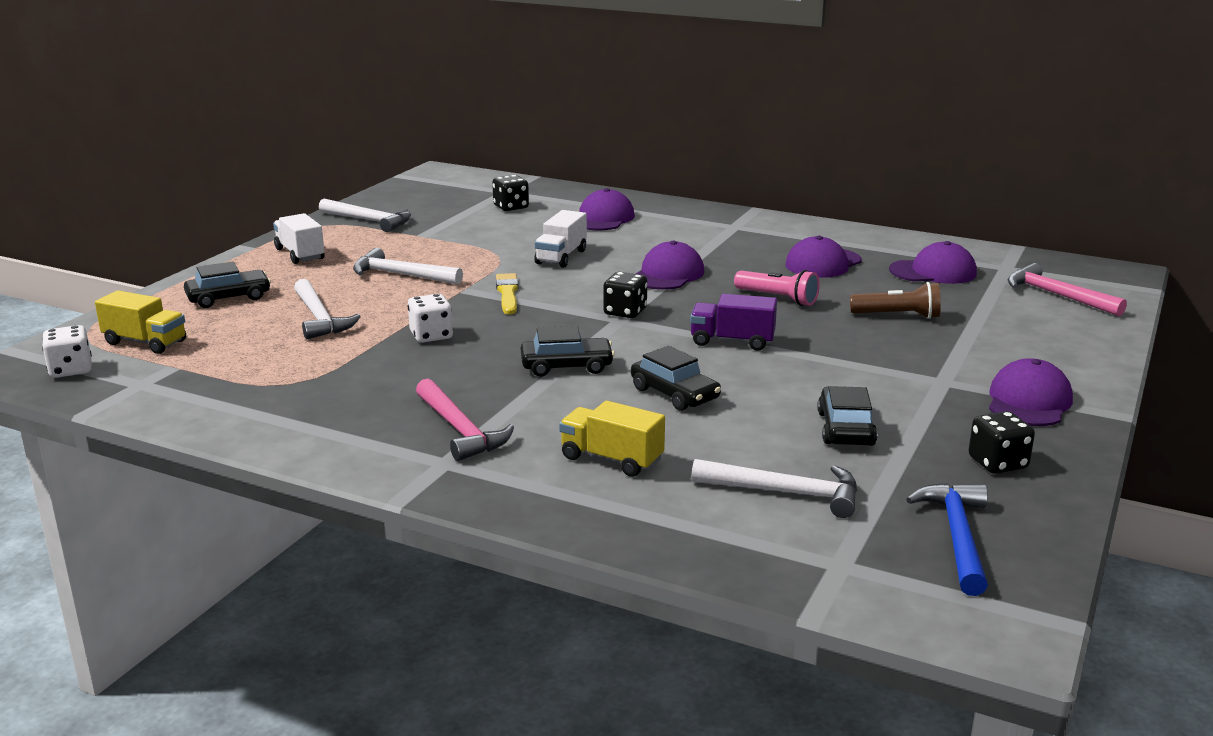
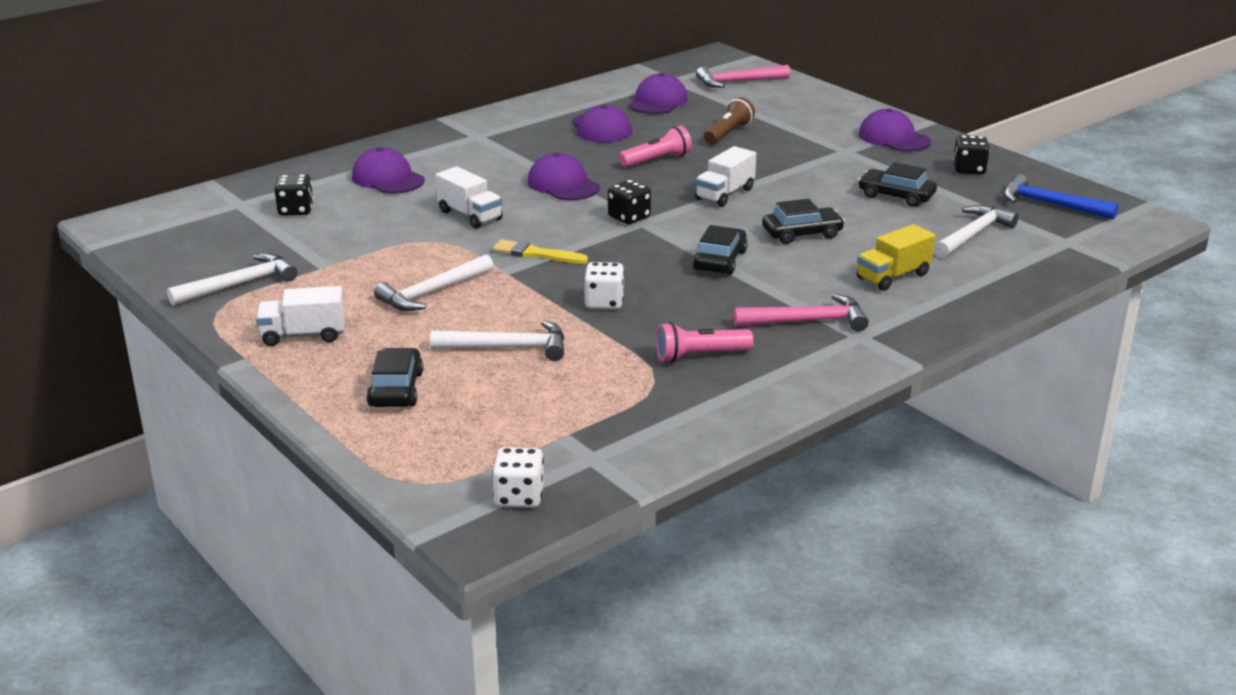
camera: 65 degrees left, 5 degrees up
yellow truck [95,290,186,354] -> none
purple truck [690,294,777,351] -> white truck [695,146,756,207]
none -> pink flashlight [656,322,754,363]

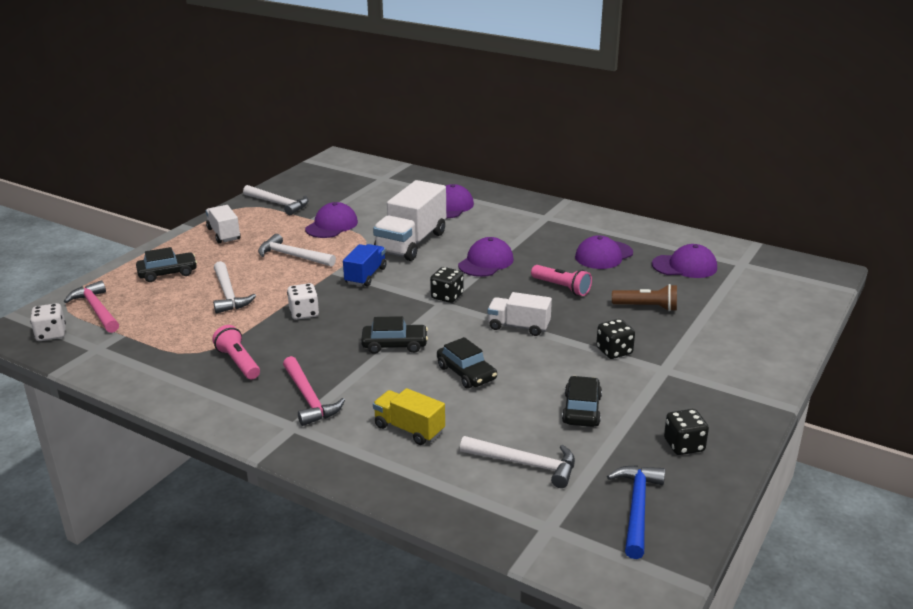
camera: 70 degrees right, 0 degrees up
black dice [274,174,313,216] -> black dice moved to [596,319,635,359]
white truck [435,166,503,228] -> white truck [373,180,446,261], size x1.74
yellow brush [493,239,588,264] -> blue truck [343,244,387,287]
pink hammer [696,65,790,88] -> pink hammer moved to [64,281,119,333]
purple cap [858,108,931,151] -> purple cap moved to [305,202,358,238]

